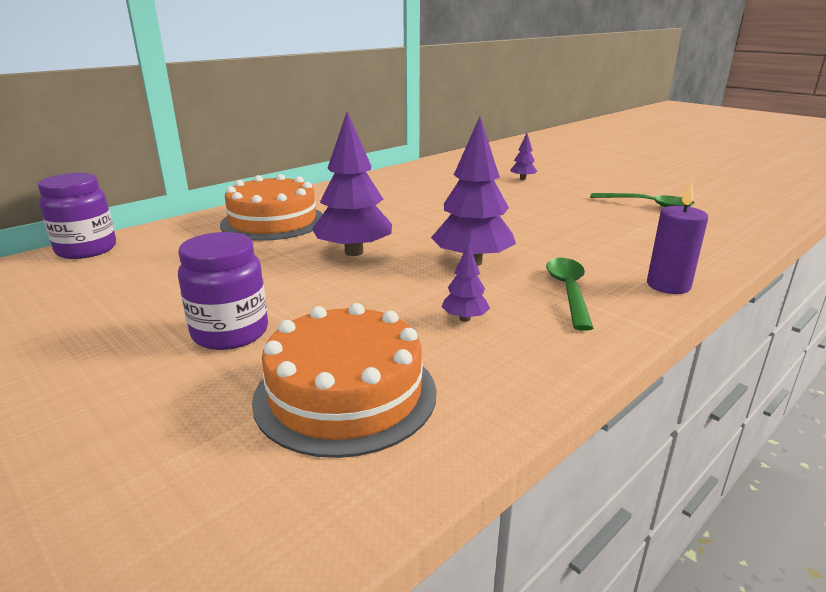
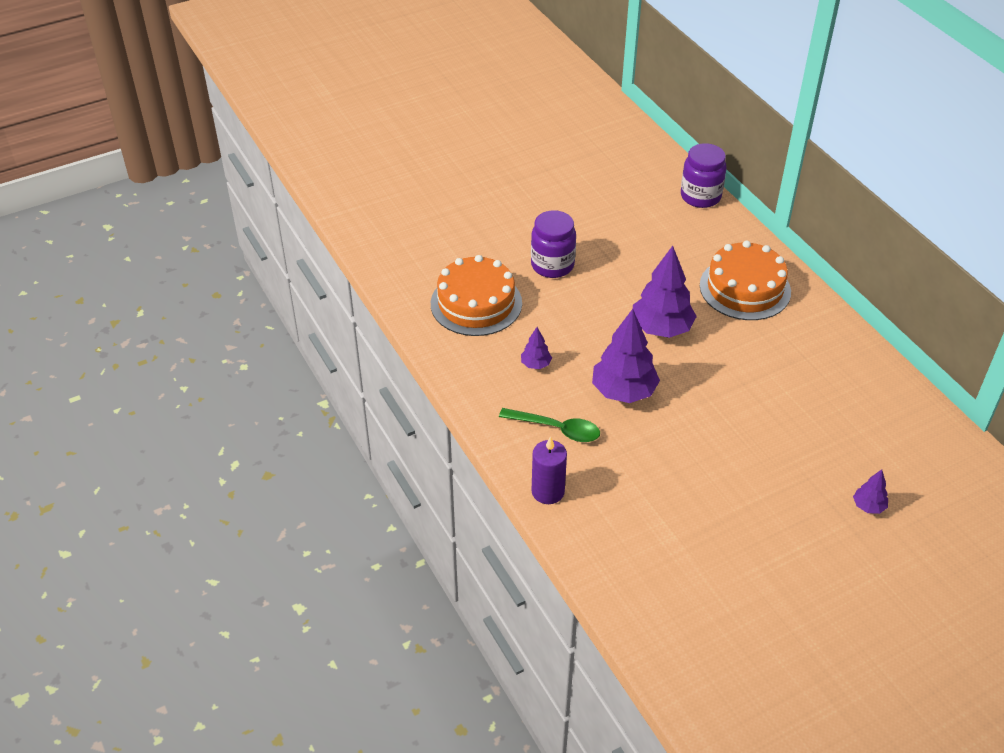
camera: 105 degrees right, 20 degrees up
green spoon [590,193,694,207] -> none

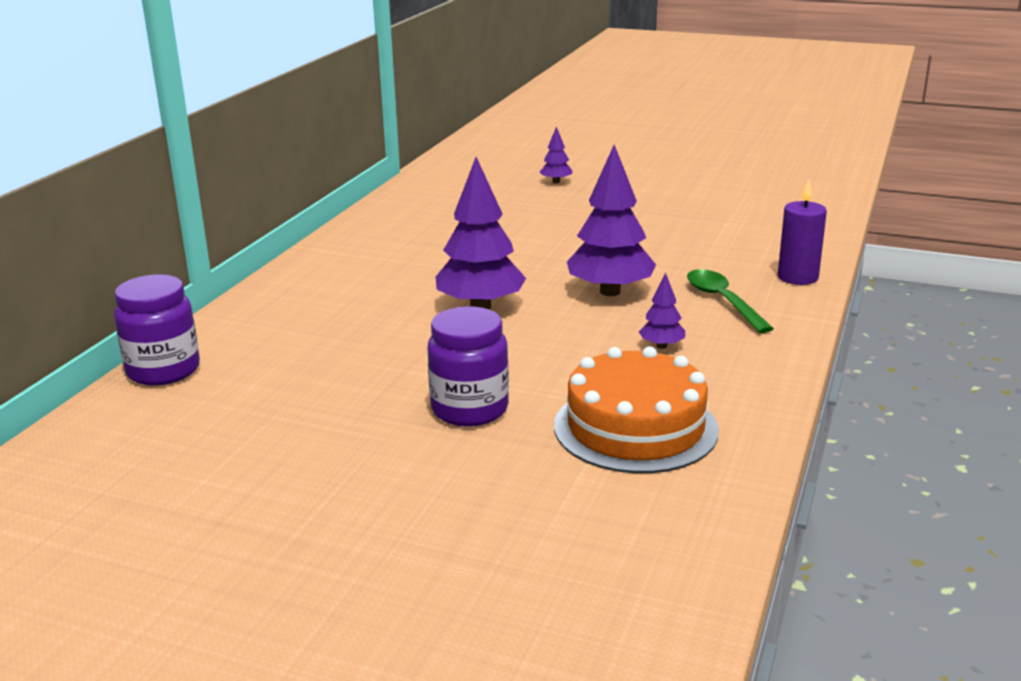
camera: 130 degrees left, 20 degrees down
orange cake [700,241,791,320] -> none

